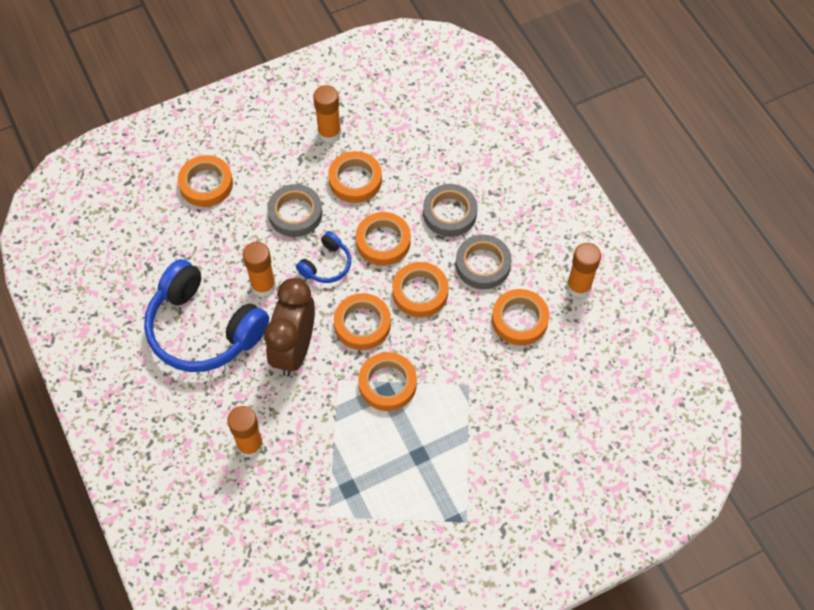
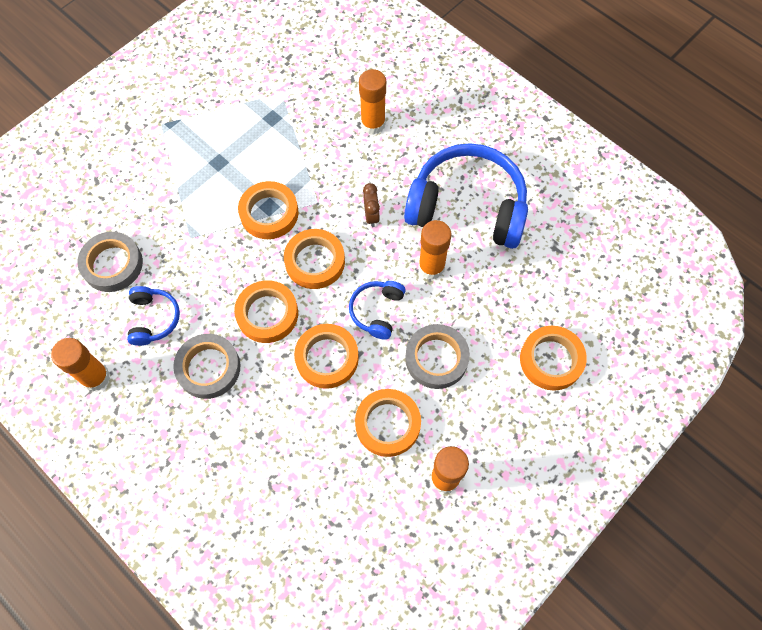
camera: 160 degrees right, 5 degrees up
brown clock [264,278,315,377] -> brown clock [363,183,380,227], size x0.42
grey tape [423,184,477,237] -> grey tape moved to [77,232,143,292]
orange tape [492,289,549,346] -> blue headphones [127,286,180,346]

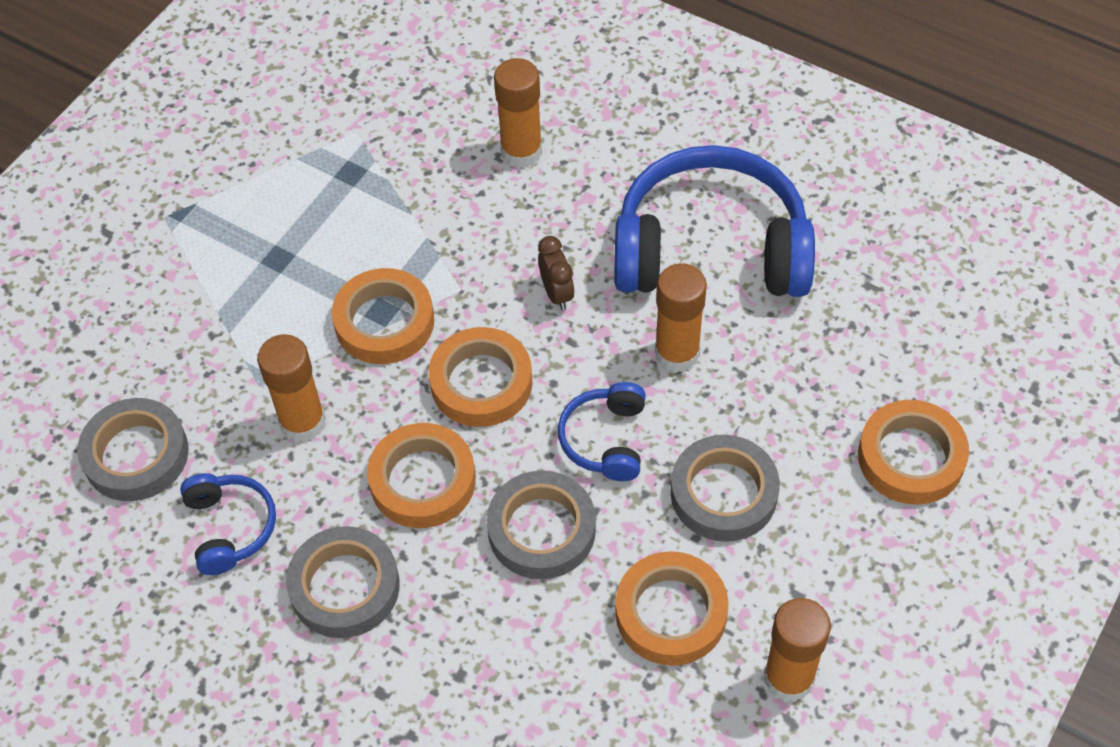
camera: 10 degrees left, 10 degrees down
orange glue stick [51,338,110,391] -> orange glue stick moved to [257,334,326,442]
orange tape [294,324,359,389] -> grey tape [487,471,596,579]

